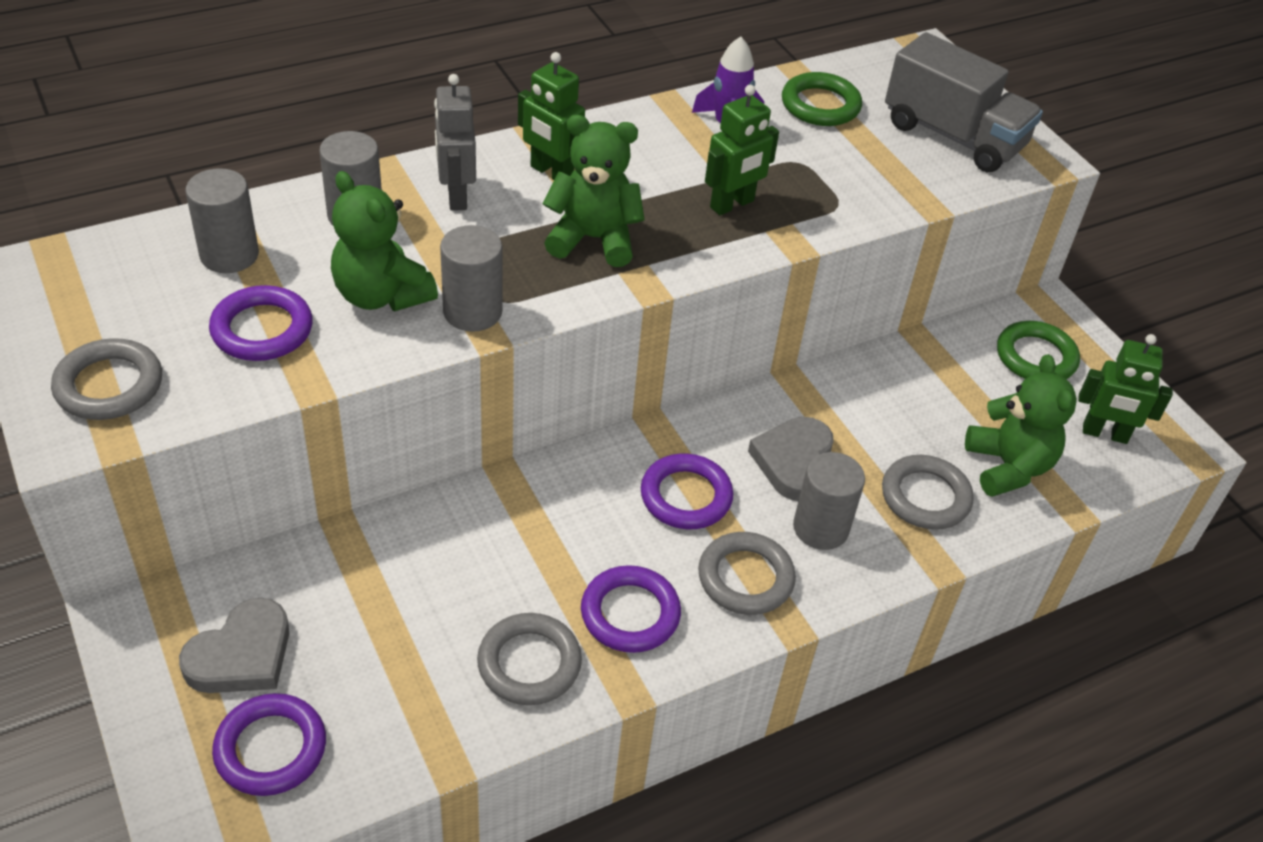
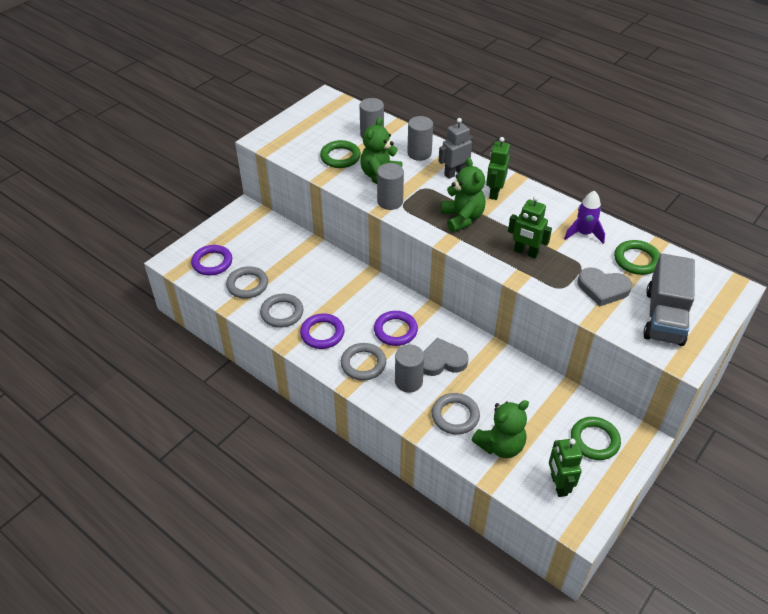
camera: 70 degrees right, 0 degrees up
grey ring [51,338,162,420] -> grey ring moved to [226,266,268,299]
grey heart [179,598,289,693] -> grey heart moved to [578,268,632,306]
purple ring [209,285,313,361] -> green ring [320,140,361,168]

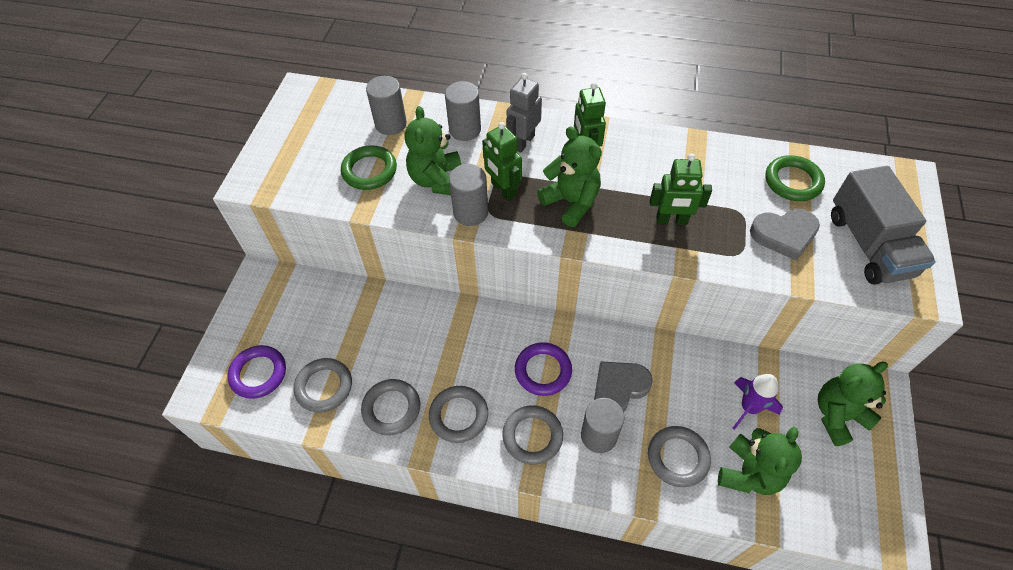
camera: 25 degrees left, 10 degrees up
purple ring [300,314,345,349] -> grey ring [429,386,488,443]
green robot [549,438,583,497] -> green robot moved to [482,122,522,201]
purple rocket [564,191,605,244] -> purple rocket moved to [733,374,783,430]
green ring [571,417,621,460] -> green teddy bear [818,362,888,446]

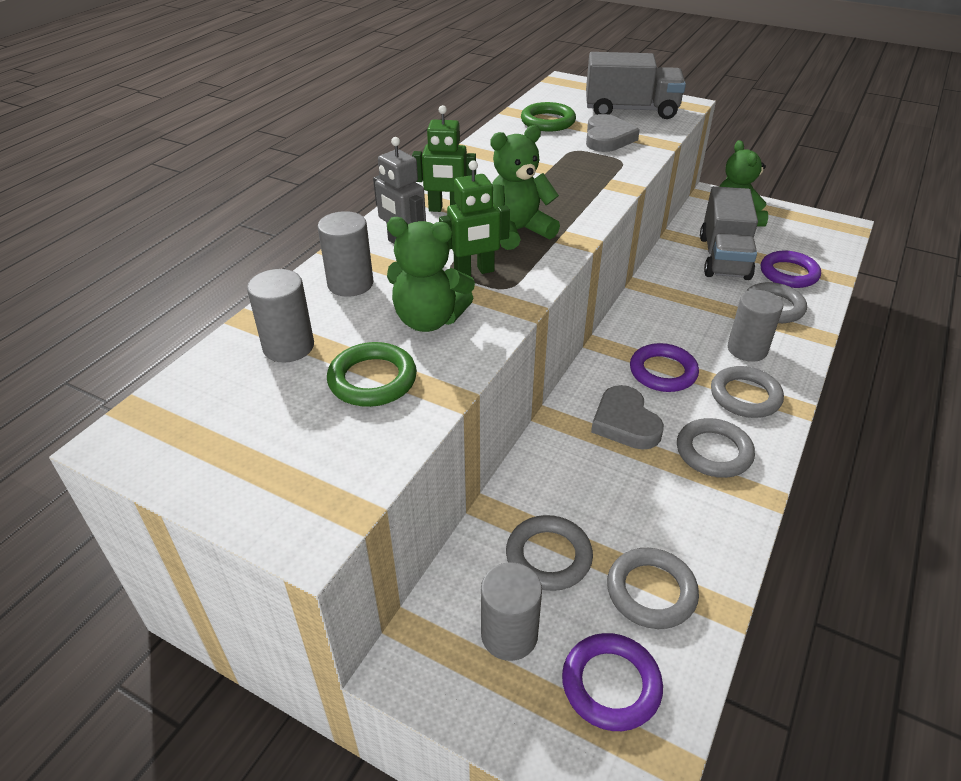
camera: 75 degrees left, 15 degrees down
grey ring [361,379,420,436] -> grey ring moved to [506,515,593,591]
grey cylinder [449,164,488,226] -> grey cylinder moved to [481,562,542,661]
grey heart [594,361,653,412] -> grey heart moved to [591,385,664,450]
green robot [650,154,712,225] -> none
green teddy bear [718,427,802,495] -> purple ring [761,251,821,288]
purple rocket [733,374,783,430] -> grey truck [700,186,758,280]

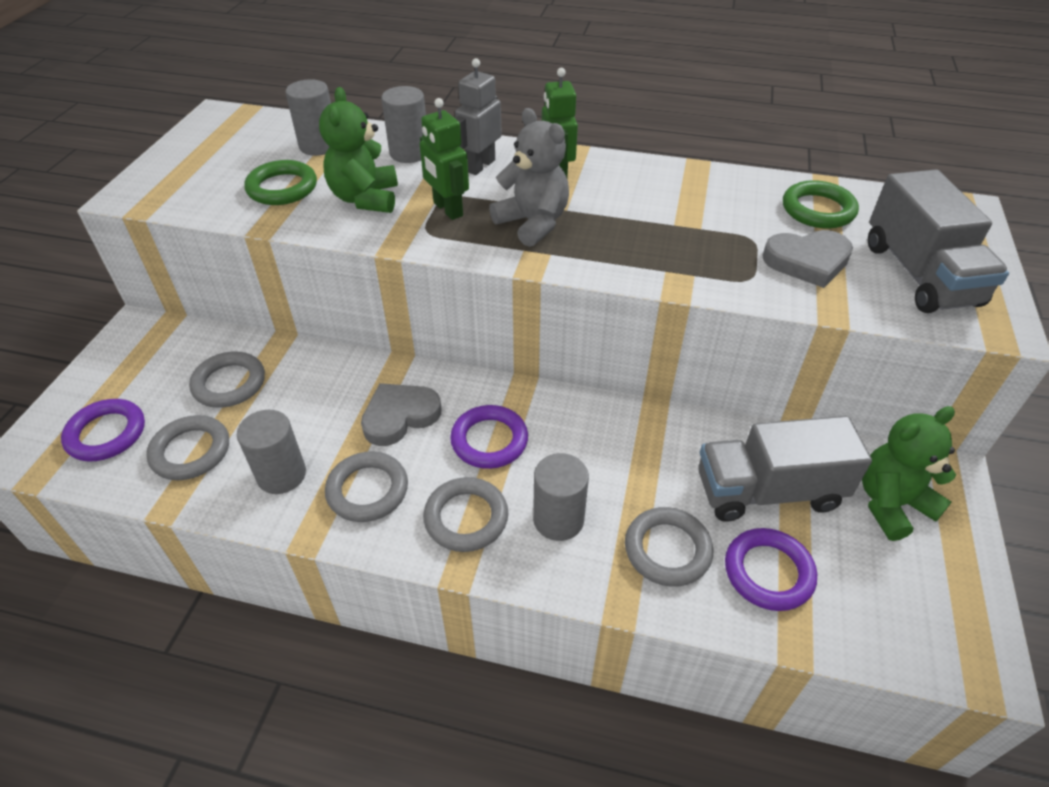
camera: 75 degrees right, 5 degrees up
grey cylinder [481,562,542,661] -> grey cylinder moved to [237,410,306,494]
green teddy bear [490,125,560,250] -> grey teddy bear [489,108,569,247]

